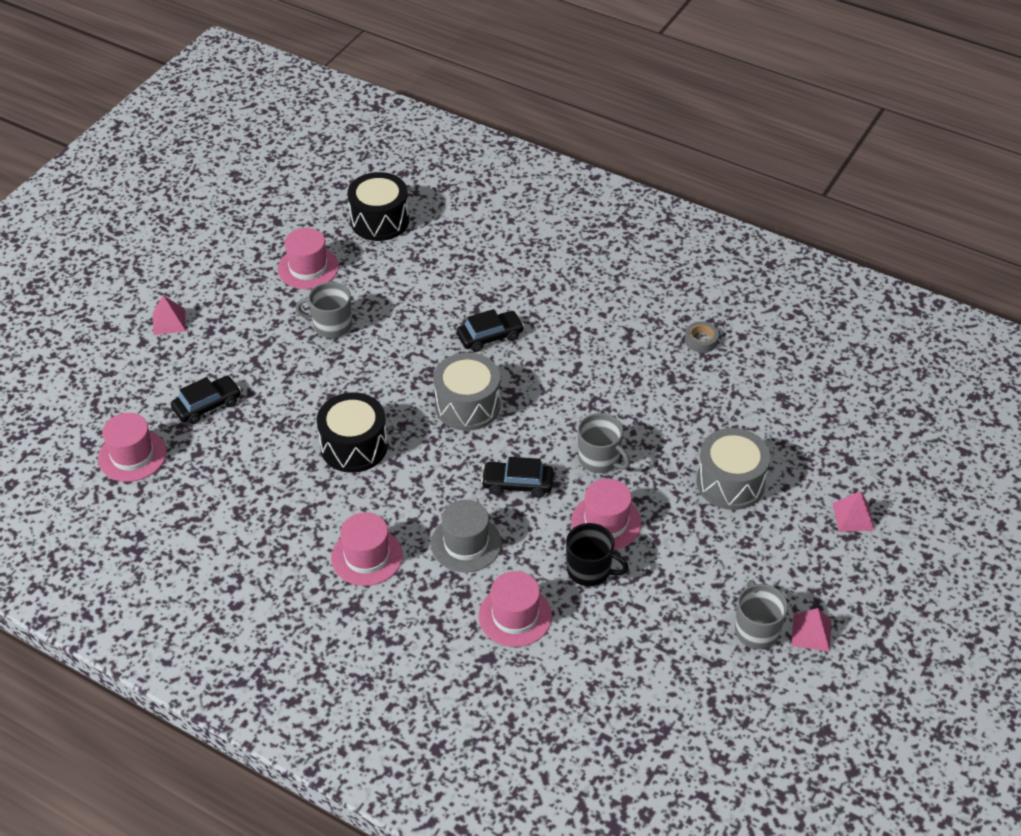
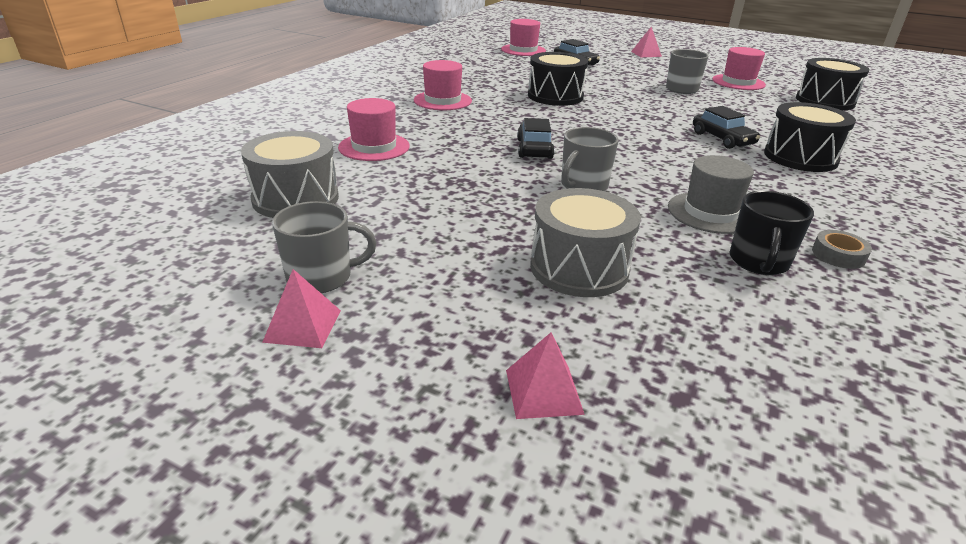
camera: 85 degrees right, 15 degrees down
grey hat [431,500,502,573] -> grey hat moved to [668,155,754,234]
grey drum [433,353,500,431] -> grey drum moved to [241,131,339,218]
black mug [566,523,629,587] -> black mug moved to [730,191,814,275]
pink hat [571,479,642,550] -> none
none -> black drum [764,102,856,172]

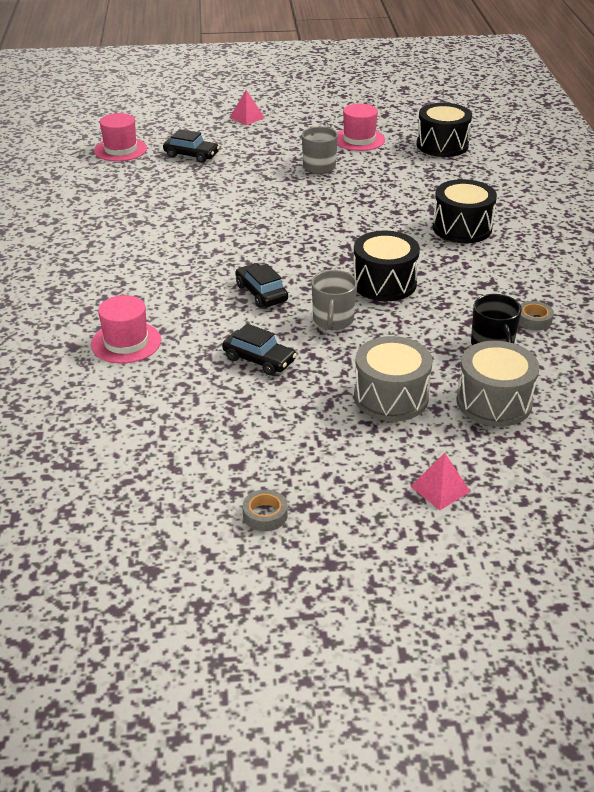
camera: 30 degrees left, 5 degrees up
grey drum [241,131,339,218] -> grey drum moved to [456,341,539,427]
pink pyramid [262,269,341,348] -> grey tape [243,489,288,531]
grey mug [272,201,376,293] -> none
pink hat [414,60,472,110] -> none
black drum [528,52,588,106] -> black drum moved to [353,231,420,301]
grey hat [668,155,754,234] -> none
black car [693,106,760,149] -> black car moved to [222,324,297,375]

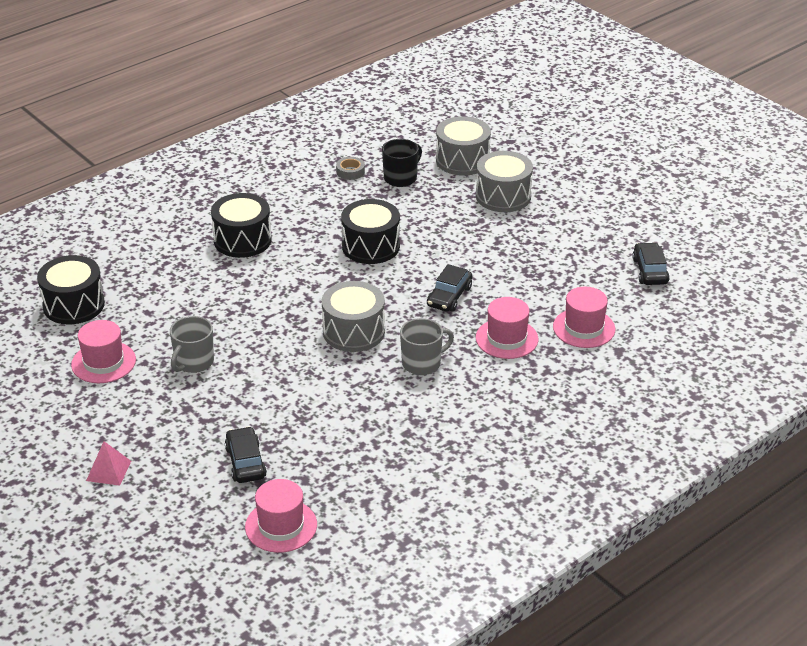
camera: 125 degrees left, 0 degrees up
black car [222,324,297,375] -> black car moved to [632,242,670,285]
grey tape [243,489,288,531] -> none
grey mug [312,270,357,330] -> grey mug moved to [400,318,454,375]
pink pyramid [410,453,471,510] -> none
none -> grey drum [322,281,385,352]
none -> pink hat [476,297,538,359]

